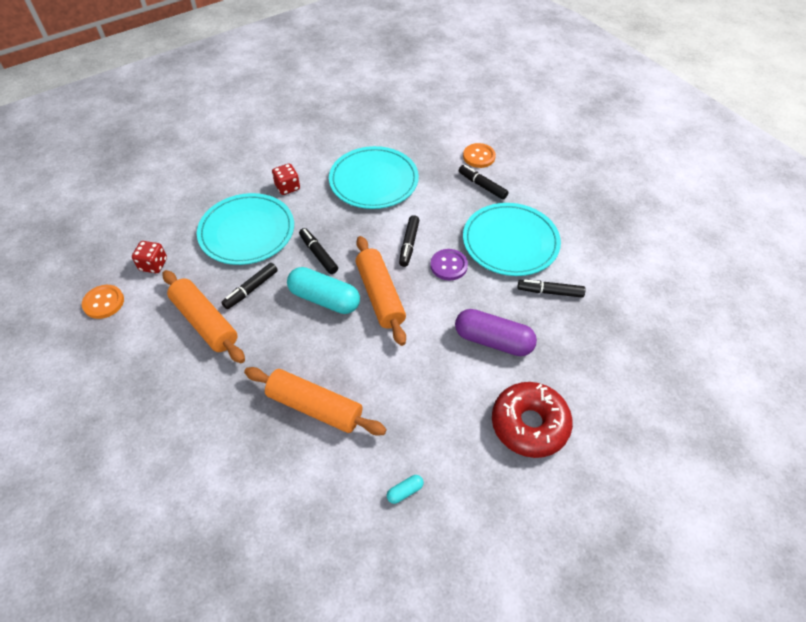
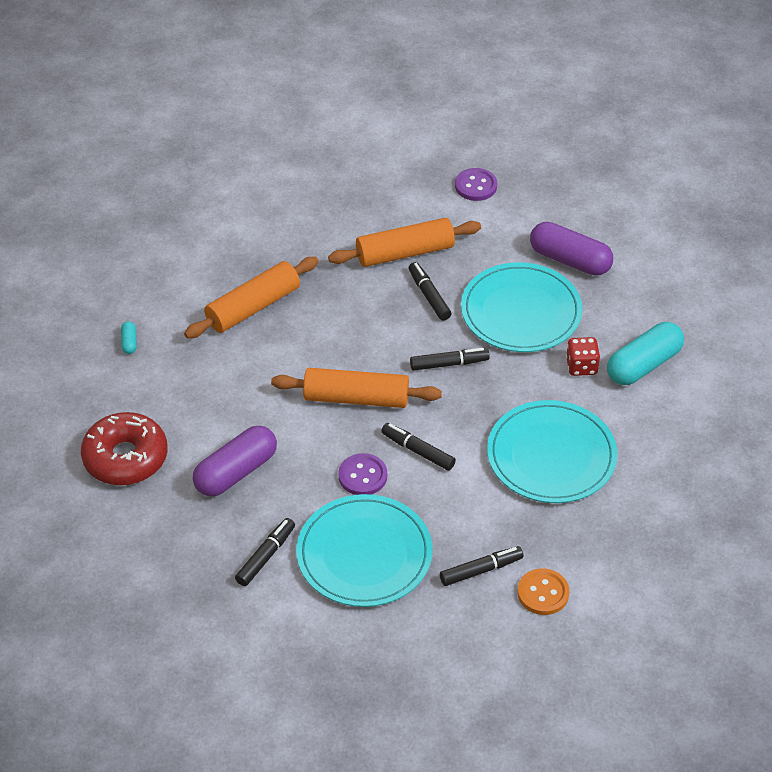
camera: 115 degrees right, 5 degrees down
orange button [82,285,124,319] -> purple button [455,168,497,201]
red dice [132,241,167,273] -> none
turquoise capsule [287,267,360,314] -> turquoise capsule moved to [607,322,684,385]
none -> purple capsule [530,222,613,276]

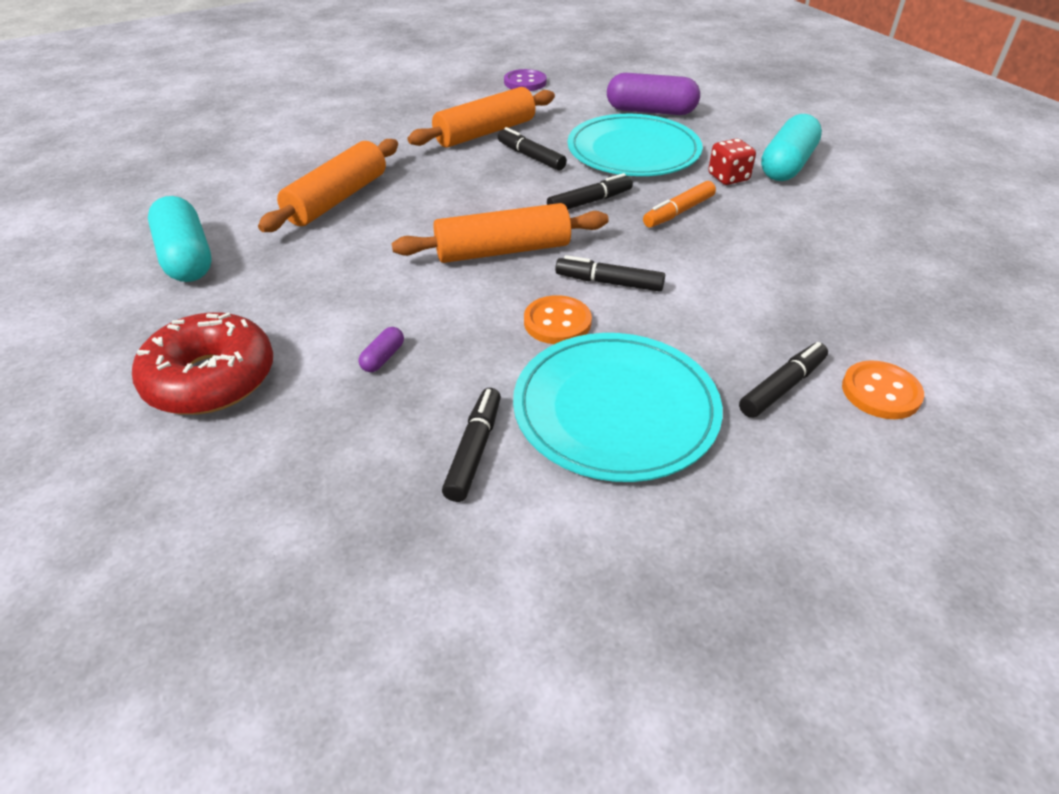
camera: 20 degrees left, 5 degrees down
turquoise capsule [121,321,137,354] -> turquoise capsule [148,196,211,282], size x2.36
purple capsule [193,426,277,496] -> purple capsule [359,327,404,372], size x0.42
purple button [338,453,387,495] -> orange button [524,295,592,344]
turquoise plate [487,400,618,503] -> none
none -> orange marker [643,181,716,228]

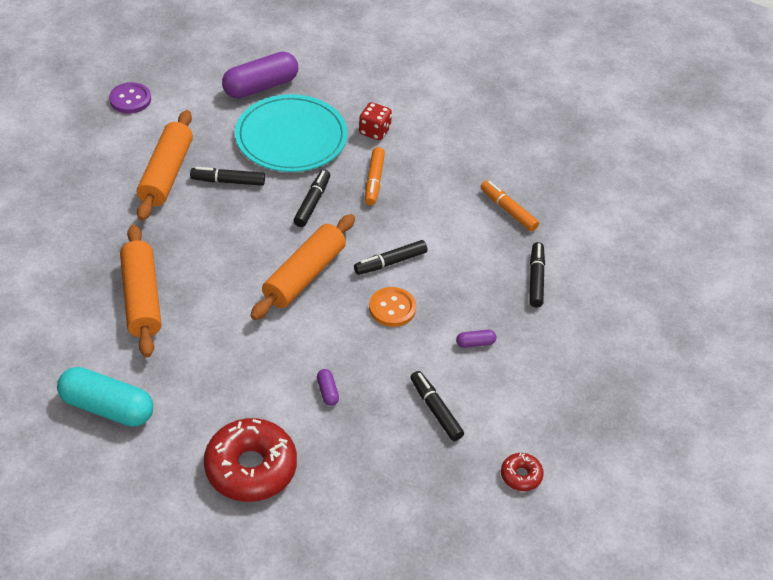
camera: 45 degrees left, 5 degrees up
turquoise plate [513,333,723,482] -> purple capsule [456,330,497,348]
turquoise capsule [761,114,822,181] -> none
orange button [842,360,924,419] -> none
none -> orange marker [481,180,539,232]
none -> red donut [501,453,544,491]

